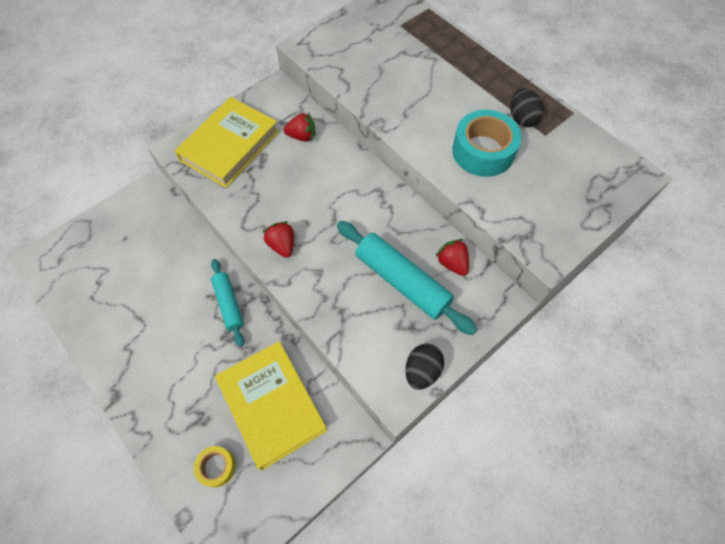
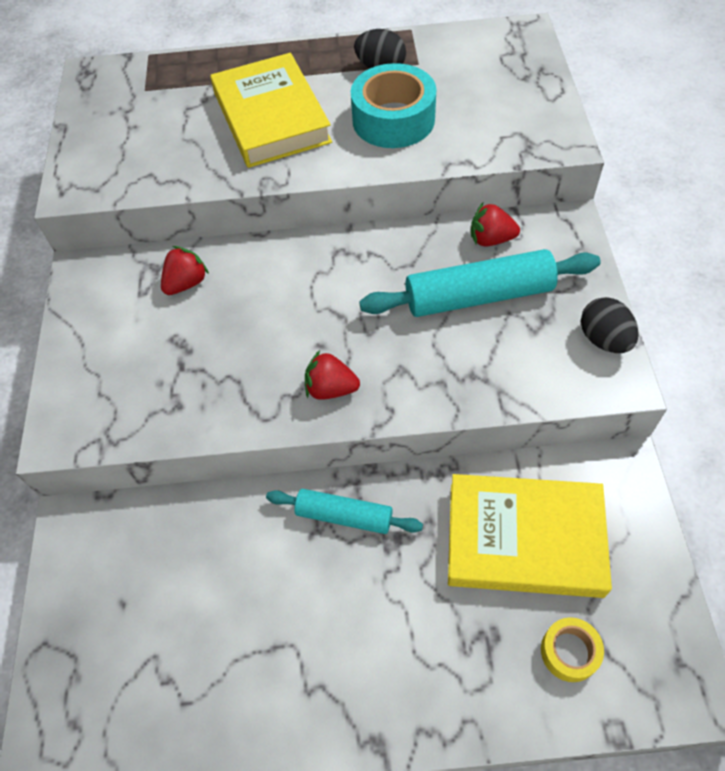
camera: 50 degrees left, 5 degrees down
yellow book [175,97,279,188] -> yellow book moved to [210,53,332,168]

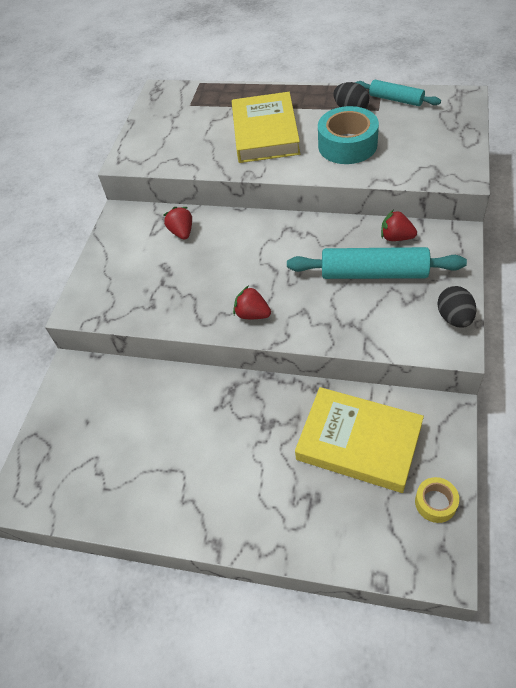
camera: 20 degrees right, 5 degrees down
red strawberry [161,246,209,295] -> red strawberry turned 75 degrees counterclockwise [163,207,192,240]
turquoise rolling pin [266,489,423,534] -> turquoise rolling pin moved to [355,80,441,106]
yellow tape [541,617,604,682] -> yellow tape moved to [415,477,459,523]

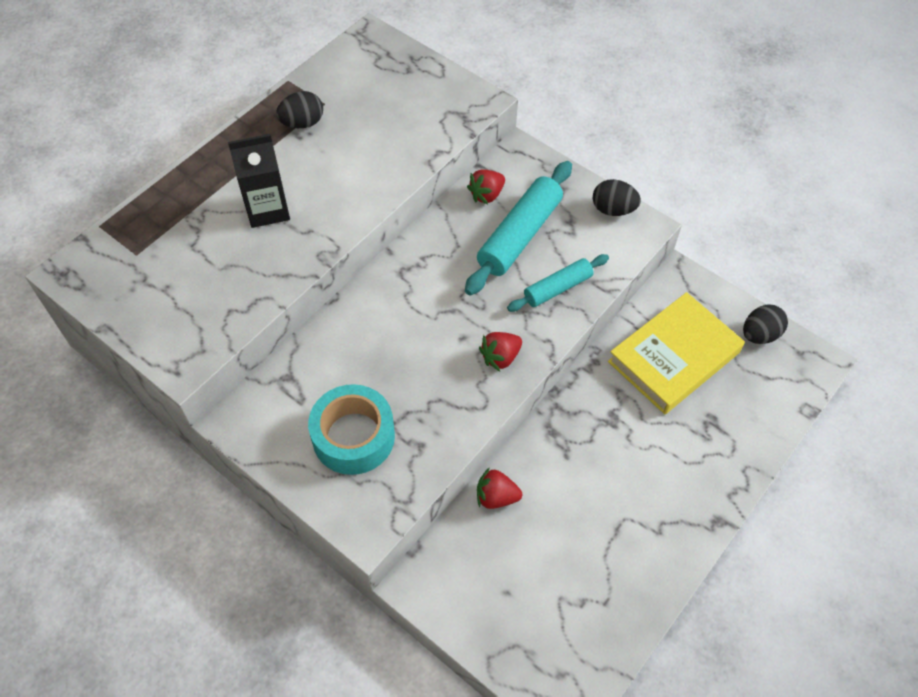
camera: 70 degrees left, 5 degrees up
red strawberry [163,207,192,240] -> red strawberry moved to [477,467,522,509]
yellow book [232,92,300,163] -> black carton [228,134,290,228]
turquoise tape [318,106,379,164] -> turquoise tape moved to [308,384,395,475]
turquoise rolling pin [355,80,441,106] -> turquoise rolling pin moved to [507,254,609,312]
yellow tape [415,477,459,523] -> black egg [743,304,788,344]

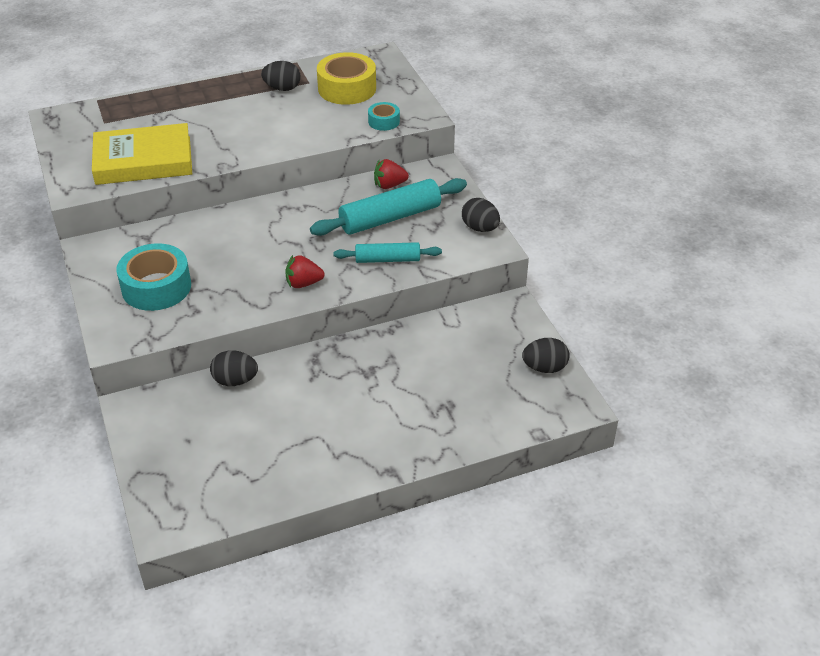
camera: 30 degrees right, 15 degrees down
black carton [228,134,290,228] -> none
red strawberry [477,467,522,509] -> black egg [210,350,258,386]
yellow book [608,292,745,414] -> yellow book moved to [92,123,192,185]
none -> yellow tape [317,52,376,105]
none -> turquoise tape [368,102,400,131]

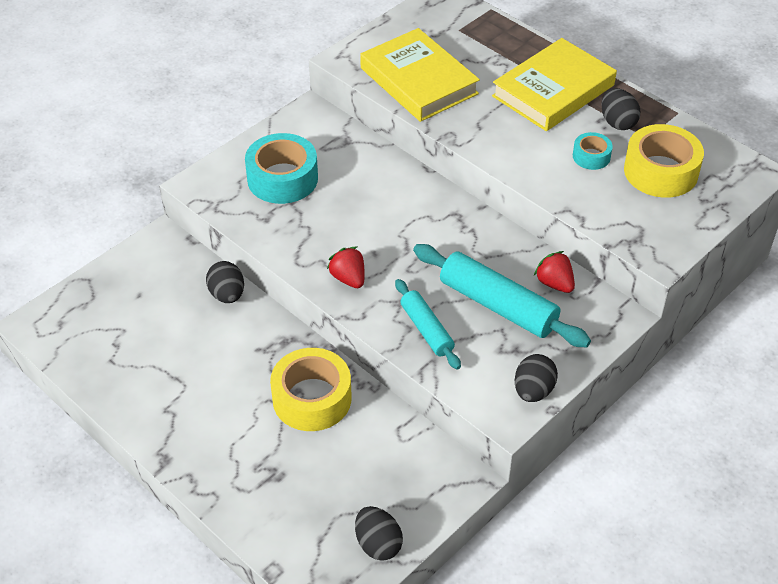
camera: 65 degrees right, 5 degrees up
turquoise tape [368,102,400,131] -> turquoise tape moved to [573,132,613,170]
none -> yellow tape [270,348,352,431]
none -> yellow book [492,38,617,131]

